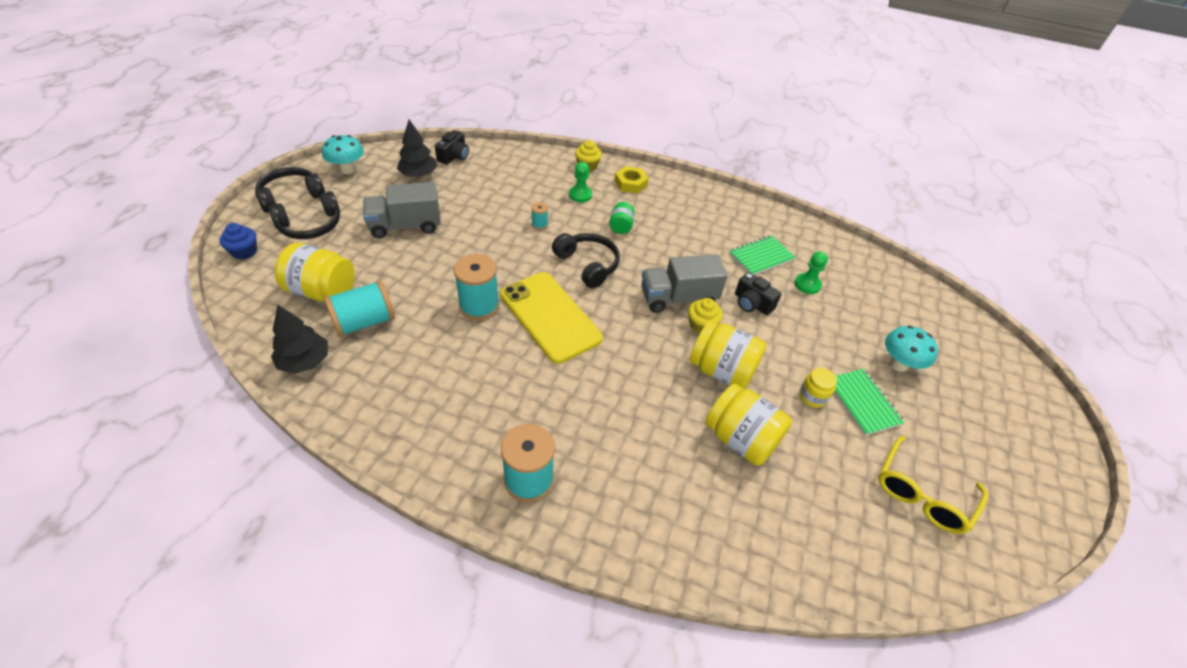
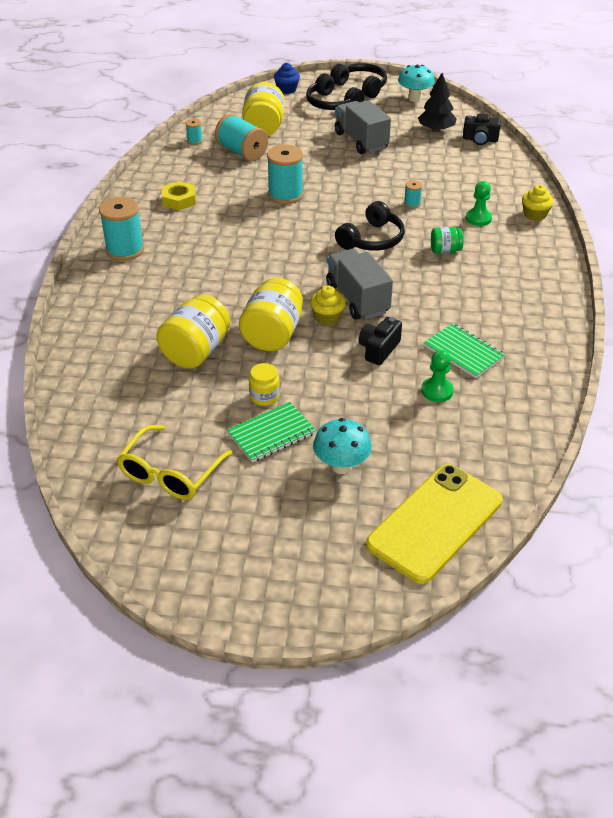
camera: 80 degrees right, 5 degrees down
black tree [271,305,328,374] -> turquoise spool [186,119,203,145]
yellow phone [500,272,603,364] -> yellow phone moved to [366,464,503,584]
yellow nut [615,166,649,194] -> yellow nut moved to [162,181,196,210]
yellow glasses [878,436,988,534] -> yellow glasses turned 90 degrees counterclockwise [117,425,232,500]

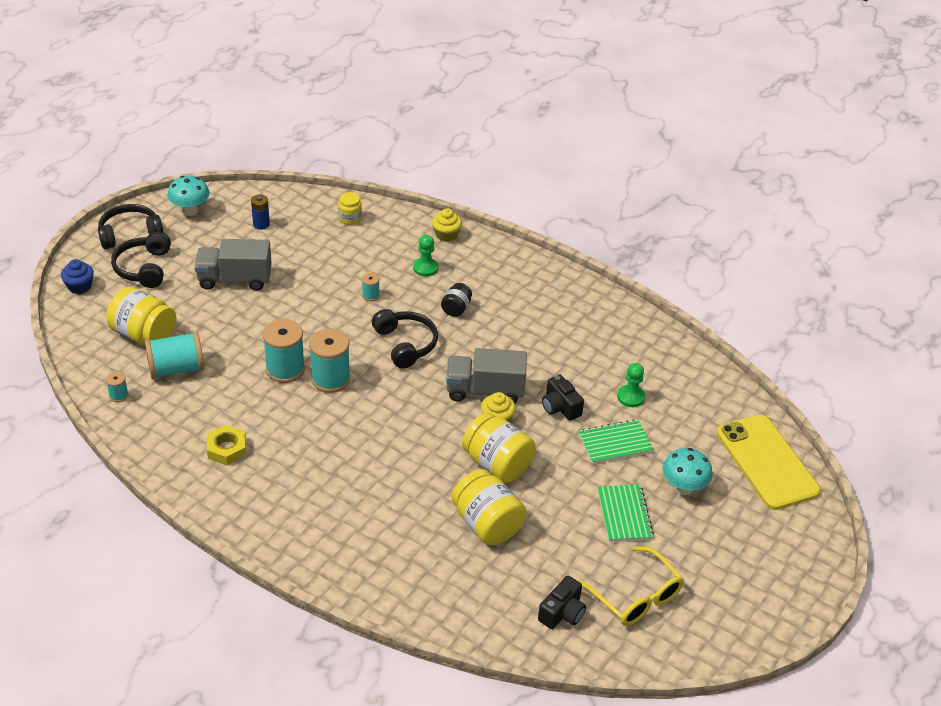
camera: 65 degrees left, 0 degrees up
turquoise spool [99,197,144,261] -> turquoise spool moved to [309,329,350,393]
yellow jar [249,363,280,406] -> yellow jar moved to [338,192,362,225]
black headphones [306,73,365,110] -> black headphones turned 105 degrees clockwise [111,231,171,288]
black tree [418,73,457,132] -> blue battery [251,194,270,230]
green notebook [424,323,505,378] -> green notebook moved to [578,419,653,464]
green jar [431,227,464,254] -> black jar [441,283,472,317]
black camera [463,113,501,145] -> black camera moved to [538,576,586,629]

